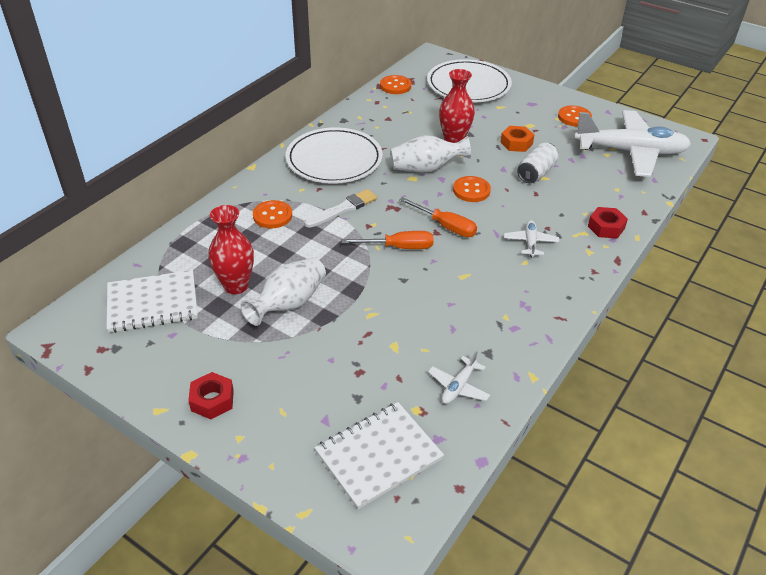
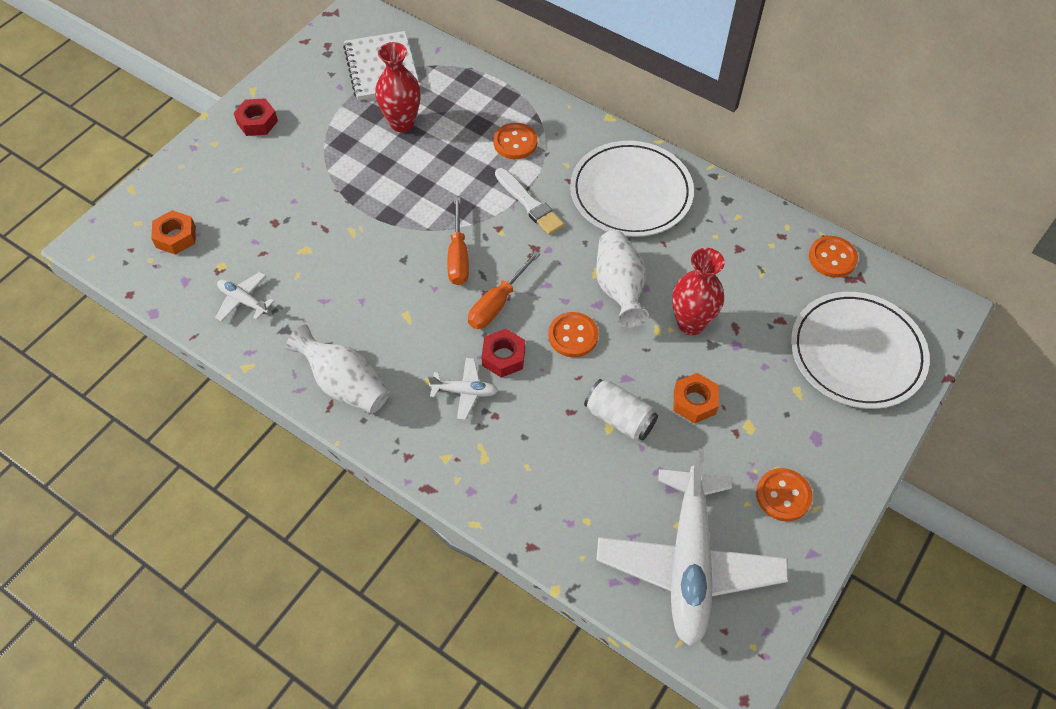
camera: 90 degrees right, 15 degrees up
white vase [240,258,326,326] -> white vase moved to [286,324,390,414]
white notebook [314,402,444,509] -> orange nut [151,210,196,255]
red nut [588,207,628,239] -> red nut moved to [482,329,525,378]

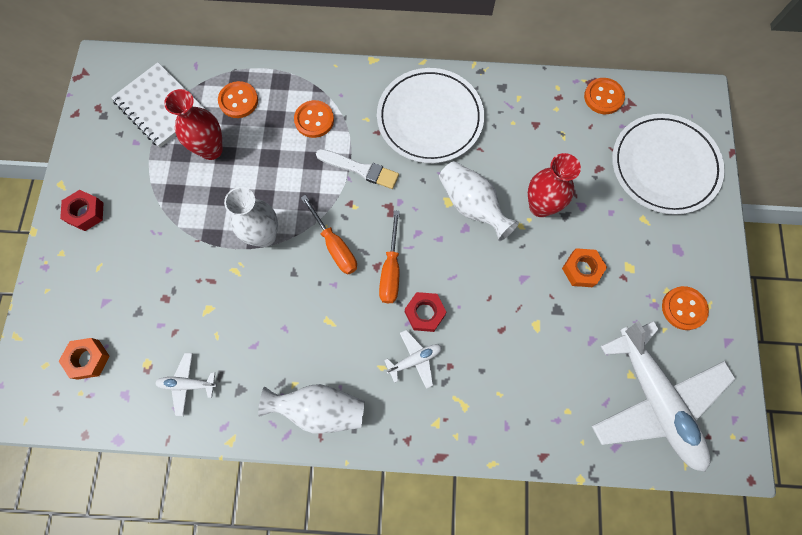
camera: 30 degrees left, 15 degrees up
orange button [548,312,598,357] -> orange button moved to [218,81,258,118]
white can [584,379,658,440] -> none
none -> white vase [224,187,278,247]

